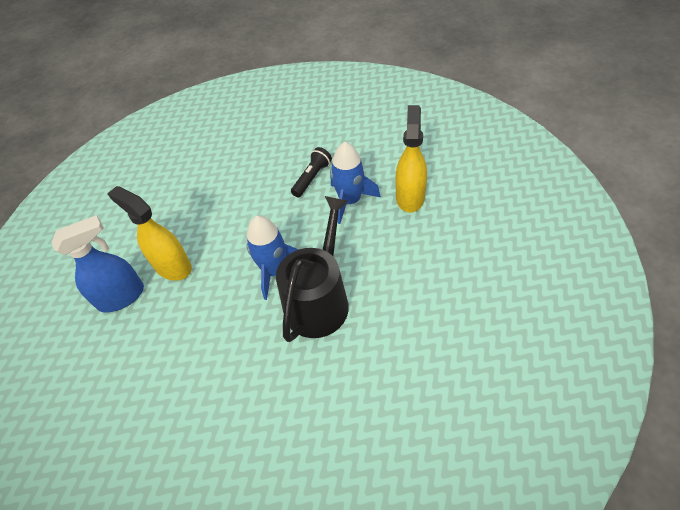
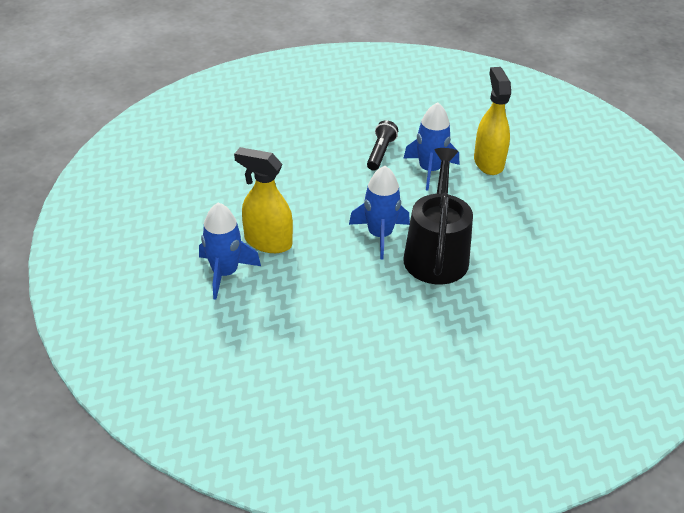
camera: 20 degrees left, 10 degrees down
blue spray bottle [51,215,144,313] -> blue rocket [199,202,261,300]

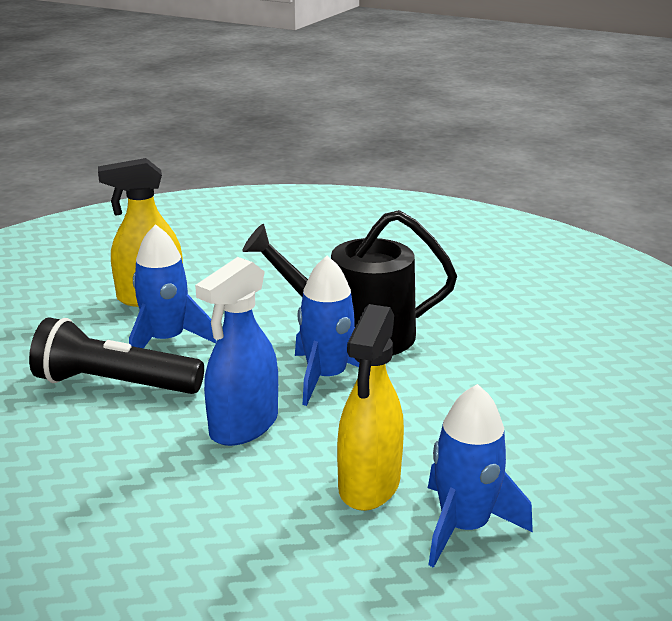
camera: 95 degrees left, 15 degrees down
black flashlight [367,120,398,171] -> black flashlight [29,317,204,394], size x1.61
none -> blue spray bottle [195,257,278,446]

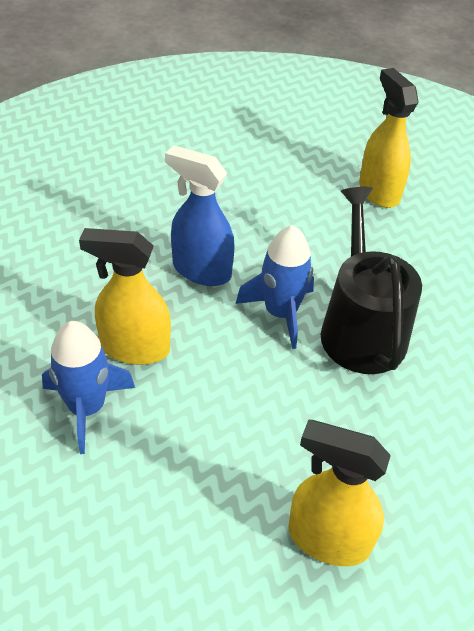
camera: 80 degrees right, 20 degrees up
black flashlight [29,317,204,394] -> none
blue rocket [129,224,217,349] -> none
none -> yellow spray bottle [288,420,391,566]

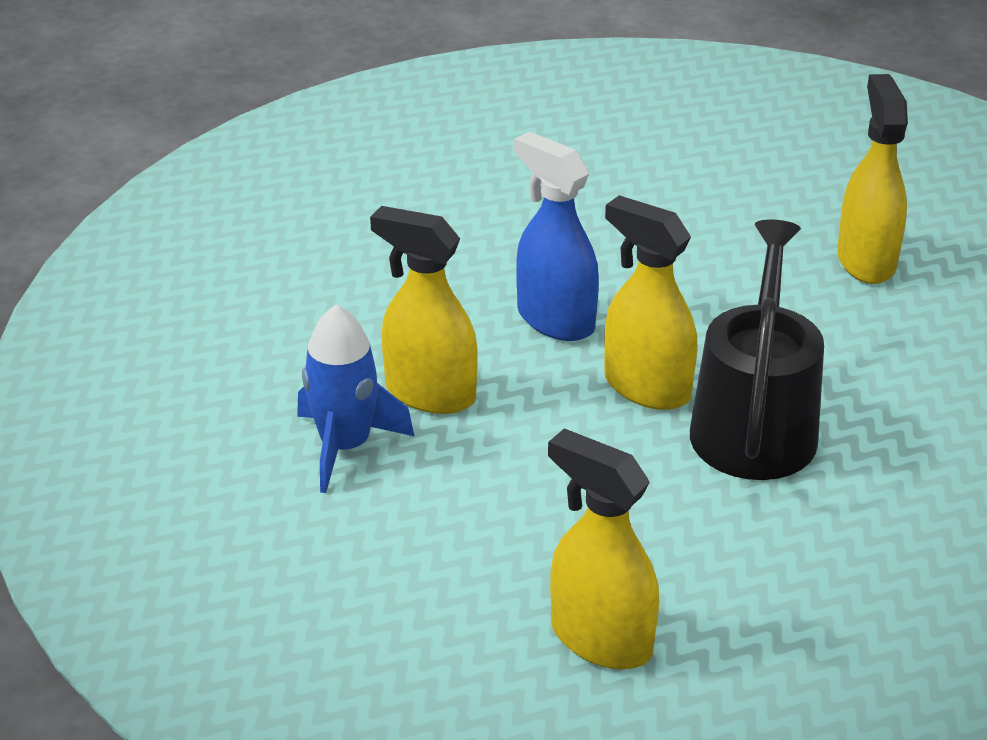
camera: 20 degrees right, 10 degrees down
blue rocket [236,225,314,349] -> yellow spray bottle [604,195,698,410]

